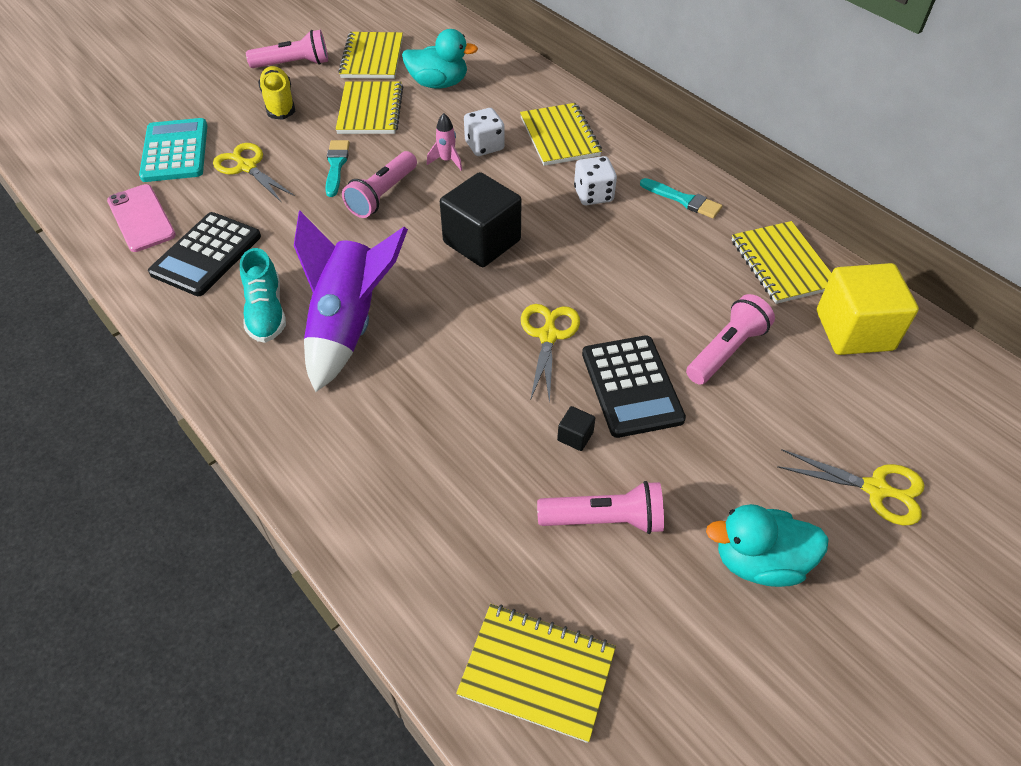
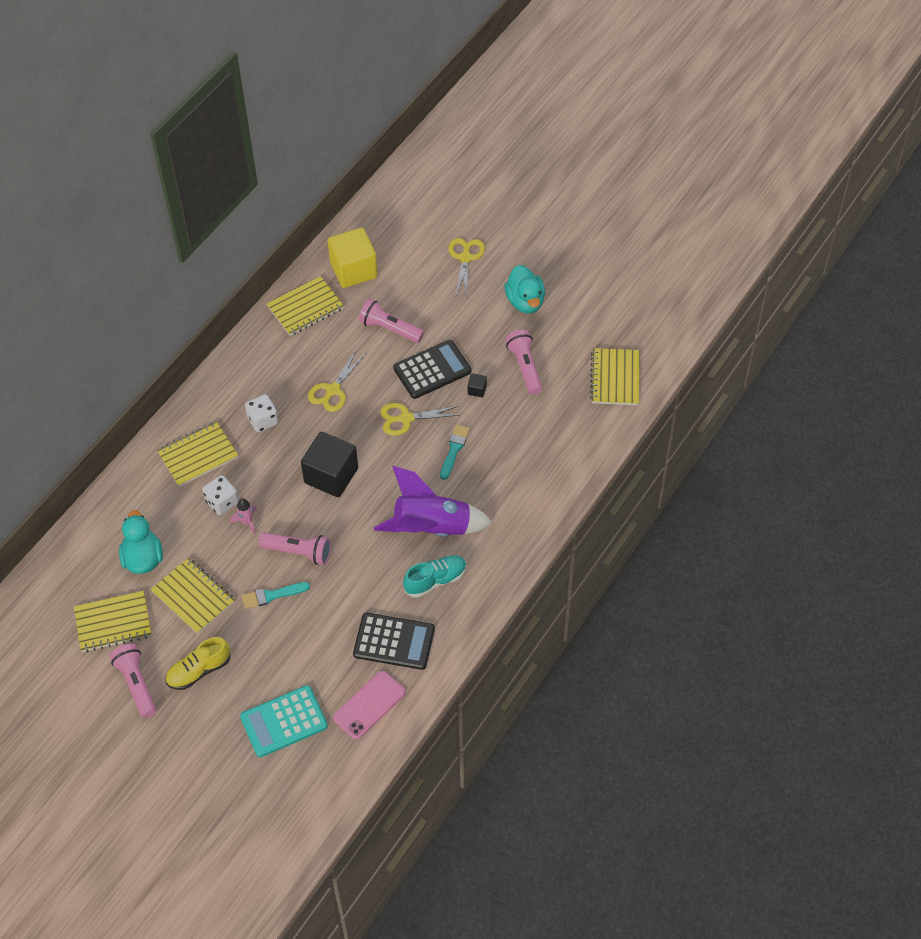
camera: 105 degrees left, 5 degrees up
yellow scissors [213,143,295,203] -> yellow scissors moved to [308,351,366,412]
yellow notebook [336,82,403,134] -> yellow notebook turned 60 degrees clockwise [151,558,235,634]
turquoise brush [640,178,722,219] -> turquoise brush moved to [440,424,470,480]

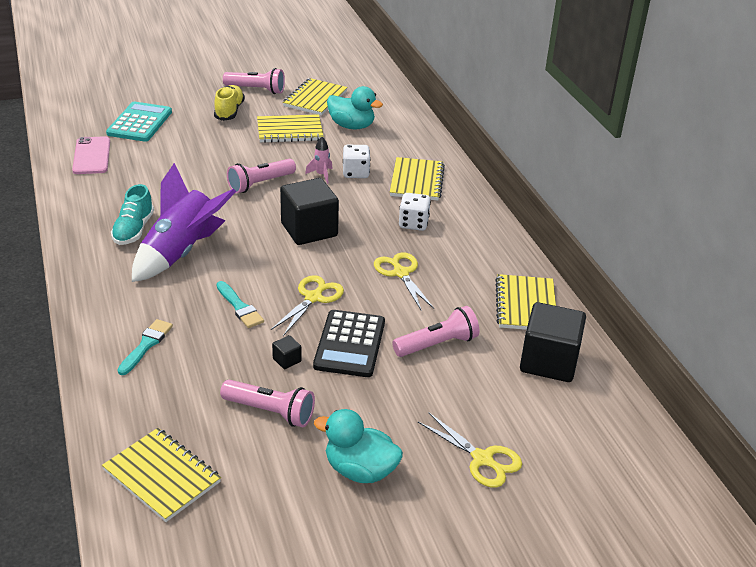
camera: 125 degrees right, 20 degrees down
turquoise brush [242,582,310,609] -> turquoise brush moved to [117,319,173,375]
yellow cube [328,228,378,288] -> black cube [520,302,586,382]
black calculator [353,613,435,670] -> none

